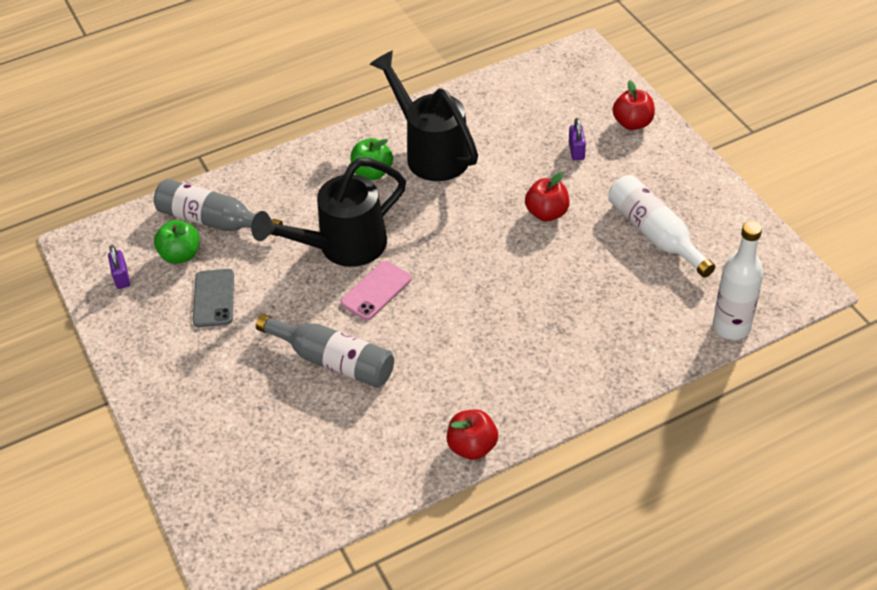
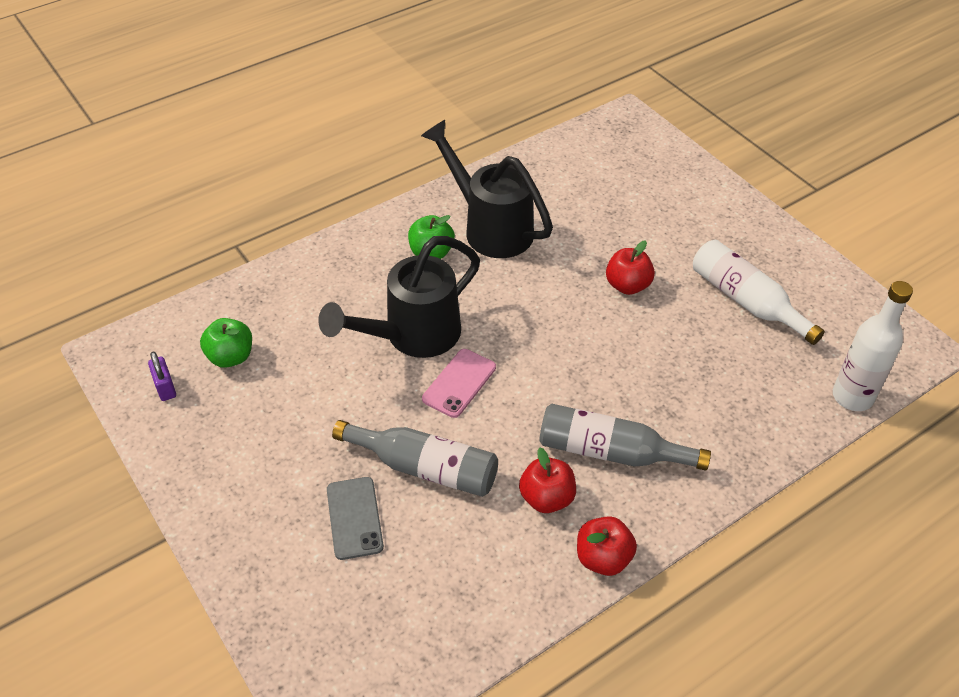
camera: 10 degrees left, 0 degrees up
grey bottle [154,179,283,236] -> grey bottle moved to [539,404,711,471]
grey phone [193,269,234,327] -> grey phone moved to [327,477,384,560]
purple padlock [569,118,586,160] -> none
red apple [613,80,655,130] -> red apple moved to [519,448,576,513]

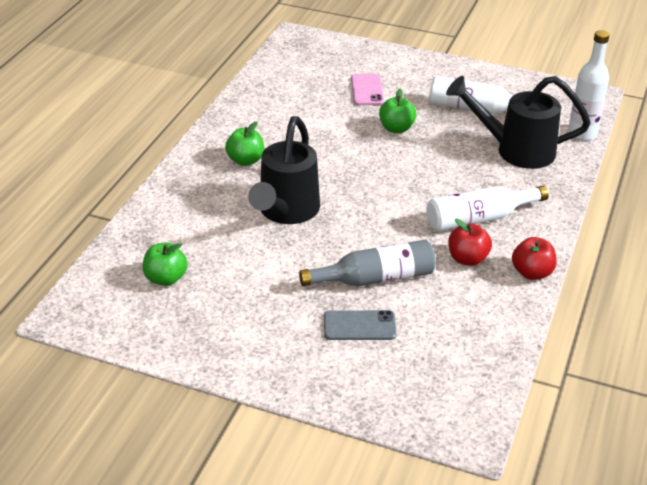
camera: 35 degrees left, 10 degrees down
purple padlock [148,351,176,401] -> none
grey phone [327,477,384,560] -> grey phone turned 45 degrees counterclockwise [324,310,397,340]
black watering can [421,120,553,258] -> black watering can moved to [446,76,591,169]
pink phone [422,349,496,418] -> pink phone moved to [351,74,384,105]
grey bottle [539,404,711,471] -> white bottle [426,186,549,232]
red apple [606,241,655,295] -> green apple [379,89,417,133]

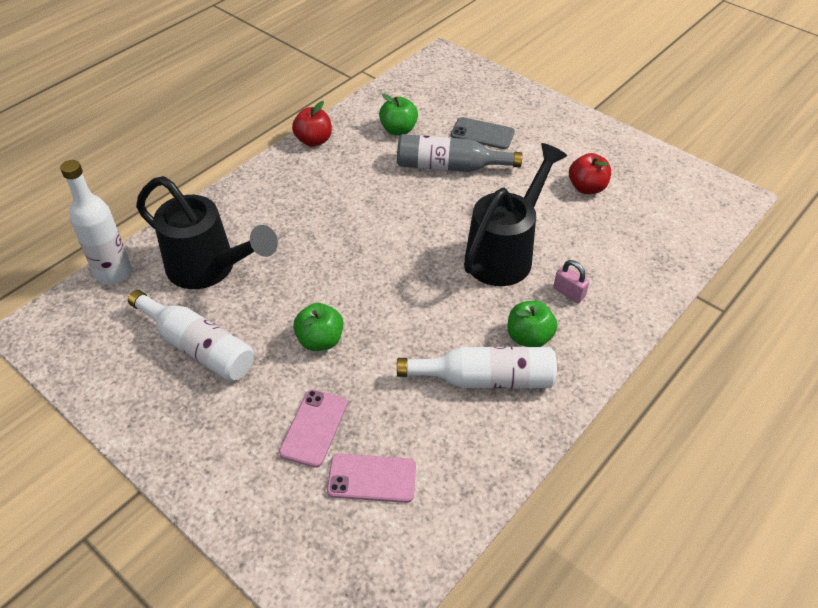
camera: 160 degrees left, 10 degrees up
green apple [143,242,188,286] -> green apple moved to [379,94,418,135]
white bottle [426,186,549,232] -> white bottle moved to [397,347,557,388]
red apple [448,219,492,266] -> red apple moved to [569,153,611,194]
none -> pink phone [327,454,416,503]
none -> pink padlock [553,260,589,303]

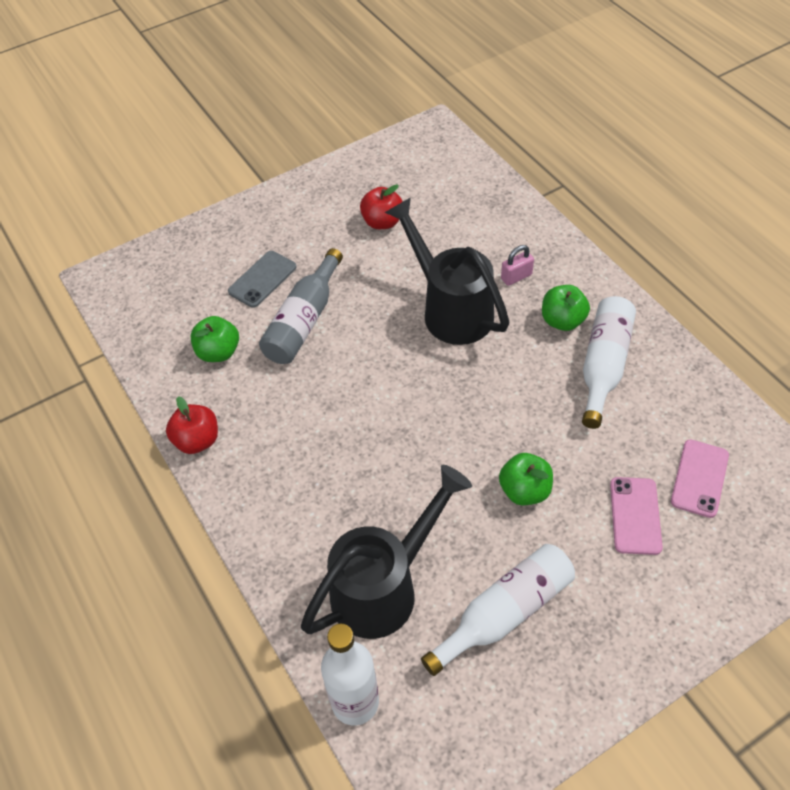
camera: 70 degrees left, 5 degrees up
pink phone [279,389,347,468] -> pink phone turned 60 degrees clockwise [610,477,663,555]

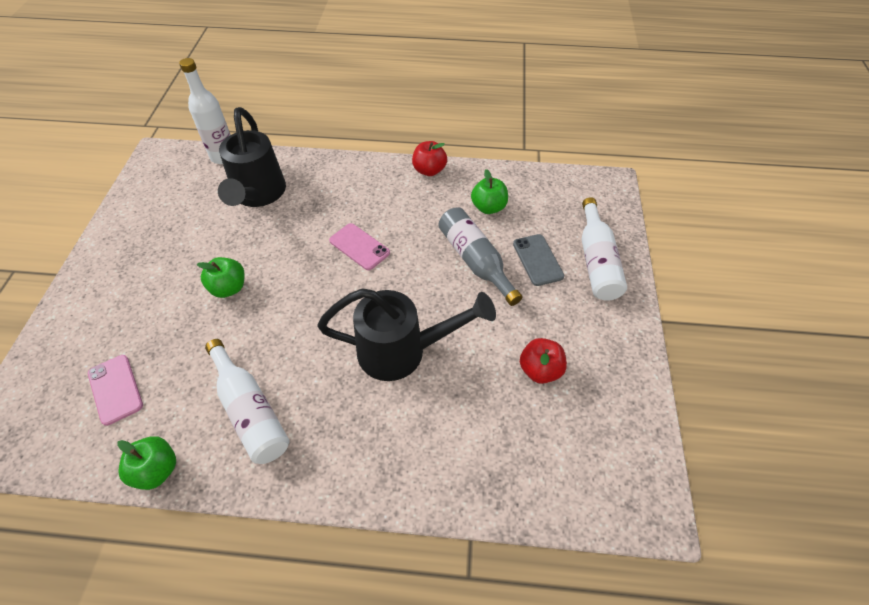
camera: 125 degrees right, 0 degrees up
white bottle [421,544,575,676] -> white bottle moved to [582,197,627,301]
pink padlock [501,245,534,286] -> none
green apple [542,285,590,331] -> green apple moved to [117,436,176,490]
pink phone [610,477,663,555] -> pink phone moved to [329,223,390,270]

